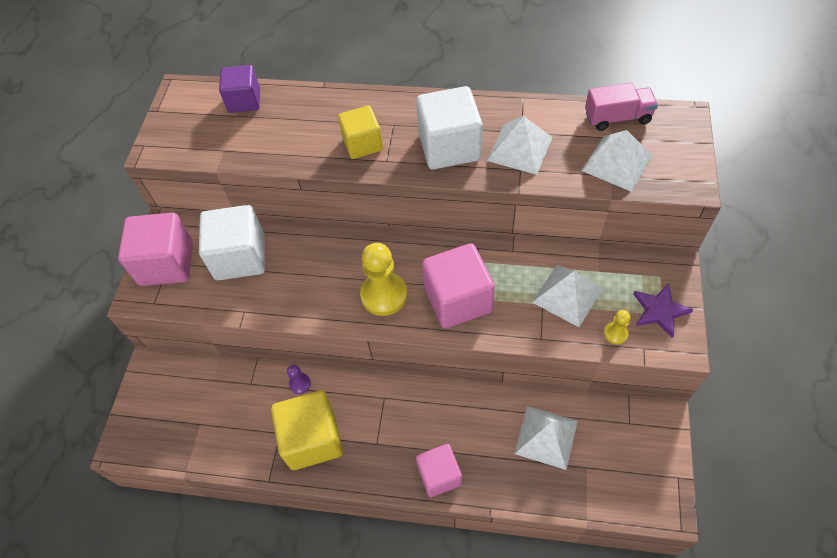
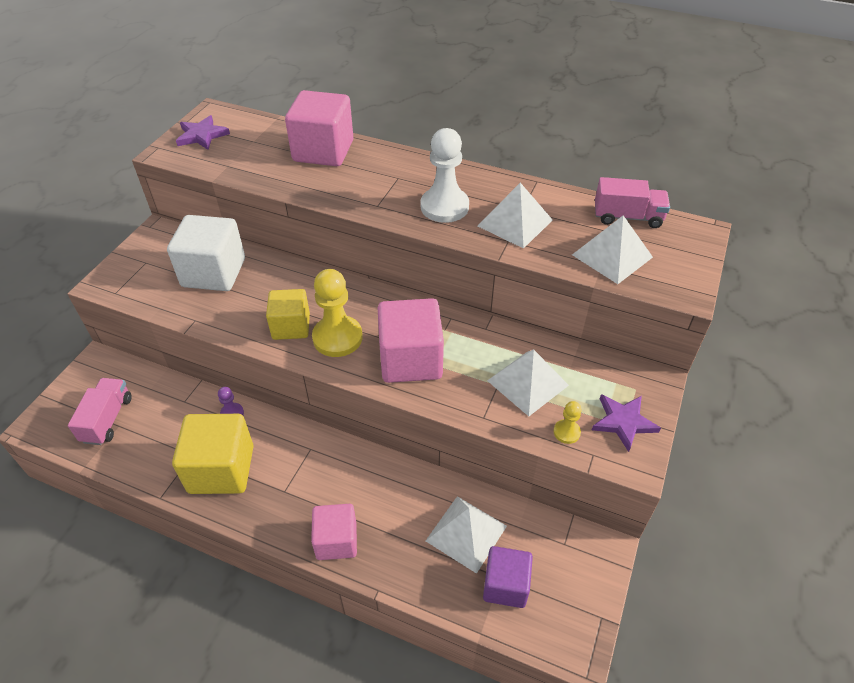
camera: 10 degrees right, 10 degrees down
pink cube [118,213,193,286] -> pink cube moved to [285,90,353,166]
purple cube [219,65,260,113] -> purple cube moved to [483,546,533,608]
yellow cube [338,105,383,159] -> yellow cube moved to [266,289,310,340]
white cube [416,86,482,169] -> white pawn [421,128,469,223]
none -> pink truck [68,378,132,445]
none -> purple star [176,115,230,150]

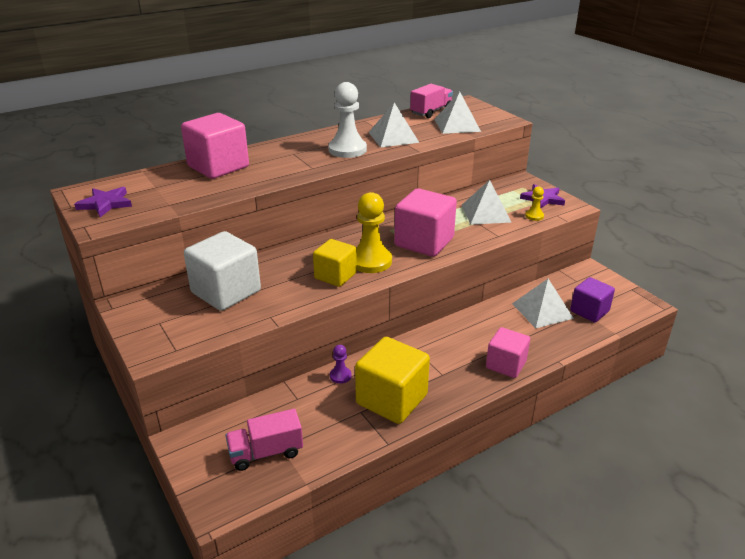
camera: 55 degrees left, 15 degrees down
pink truck [68,378,132,445] -> pink truck turned 60 degrees counterclockwise [225,409,303,471]

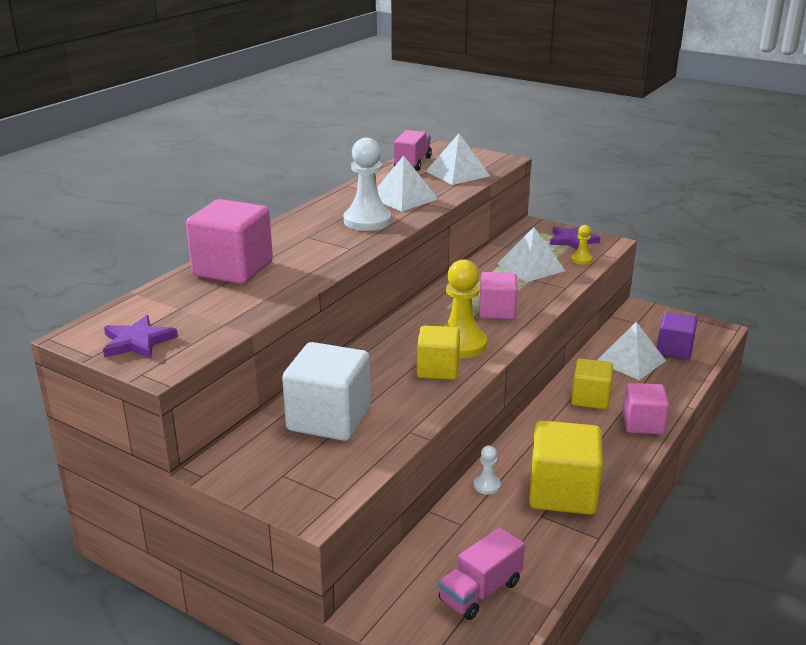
camera: 25 degrees left, 5 degrees down
purple pawn [330,345,352,384] -> white pawn [474,445,501,495]
pink cube [394,188,457,257] -> pink cube [479,272,518,319], size x0.64
none -> yellow cube [571,358,613,409]

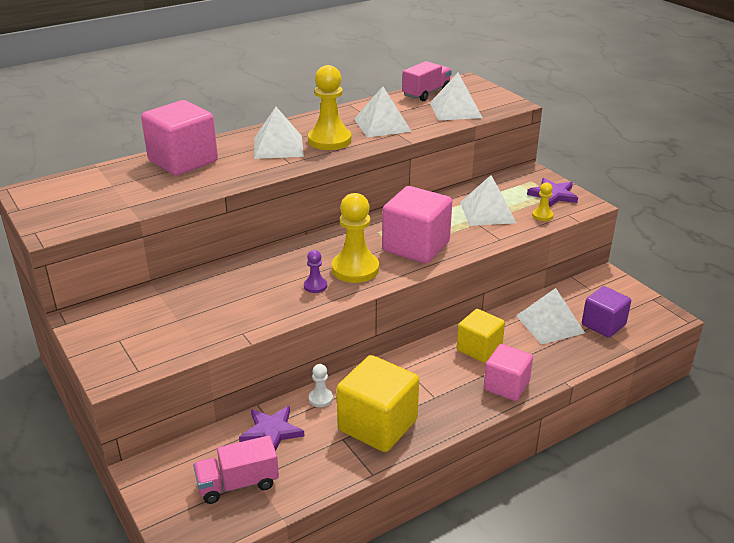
camera: 25 degrees right, 5 degrees up
purple star [103,315,178,359] -> purple star moved to [239,406,305,451]
white cube [282,342,371,441] -> none
white pawn [344,138,392,231] -> yellow pawn [308,65,351,150]
yellow cube [417,325,460,380] -> purple pawn [304,250,327,293]
pink cube [479,272,518,319] -> pink cube [382,186,452,264], size x1.56
none -> white pyramid [254,107,304,159]

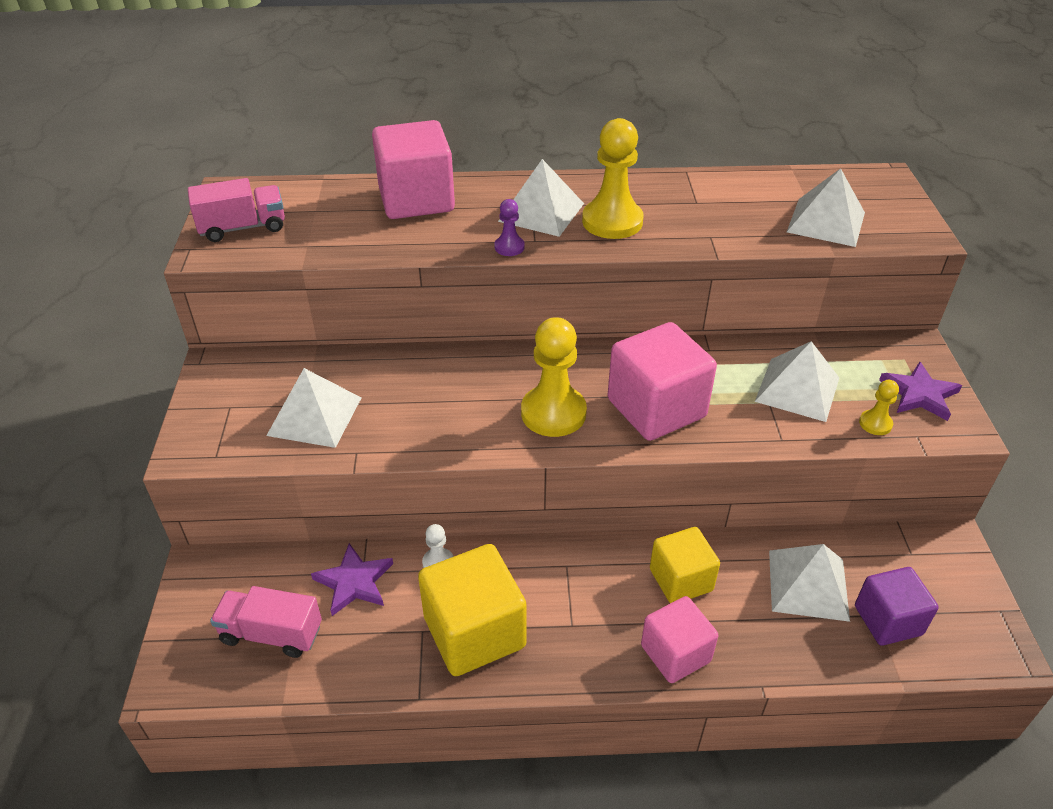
camera: 30 degrees right, 10 degrees up
purple pawn [304,250,327,293] -> purple pawn moved to [495,199,525,256]
white pyramid [354,86,412,138] -> white pyramid moved to [266,368,361,448]
pink truck [402,61,452,101] -> pink truck moved to [188,178,285,242]

